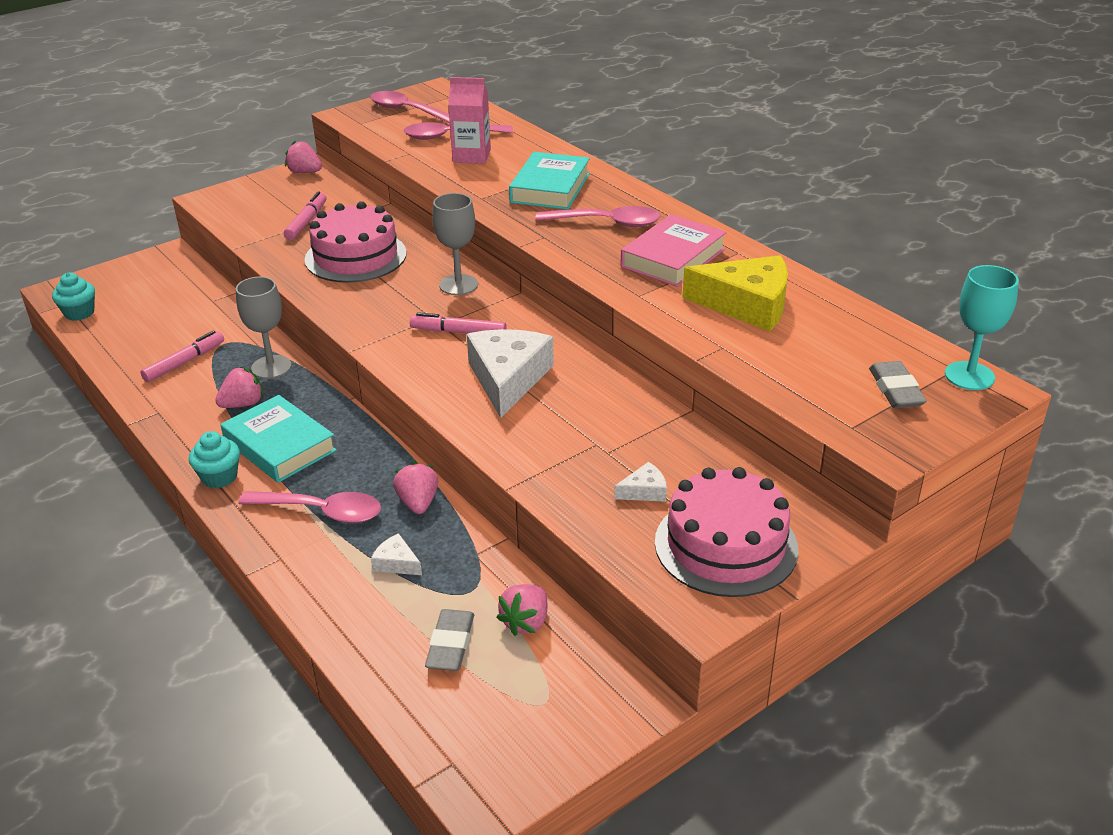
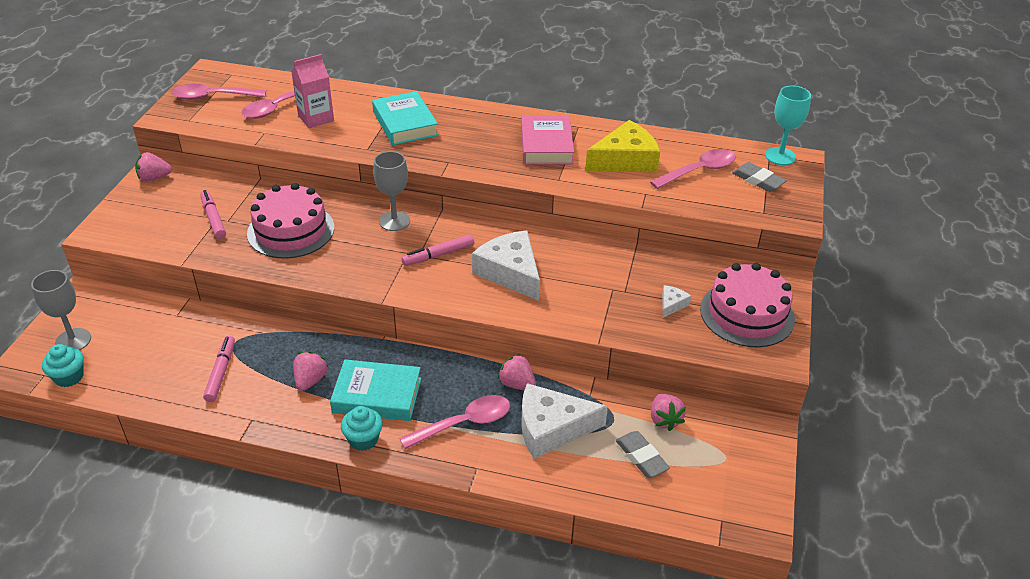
camera: 40 degrees left, 5 degrees up
grey goblet [236,276,292,379] -> grey goblet moved to [31,270,91,350]
white cheese [371,533,422,575] -> white cheese [521,383,608,459], size x2.26
pink spoon [535,206,661,227] -> pink spoon moved to [650,149,736,189]

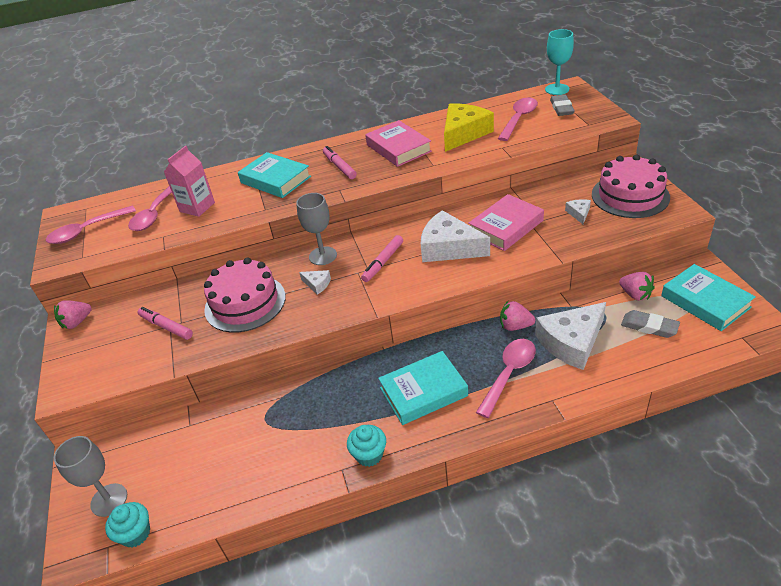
camera: 25 degrees left, 0 degrees up
pink marker [203,336,235,402] -> pink marker moved to [323,146,357,179]
pink strawberry [293,351,328,391] -> none
turquoise cupcake [341,406,383,451] -> turquoise cupcake moved to [347,425,386,467]
grey eraser [732,162,787,192] -> grey eraser turned 75 degrees clockwise [550,95,575,116]
none -> white cheese [299,270,331,295]
none -> pink book [468,194,544,251]
none -> turquoise book [661,264,756,331]

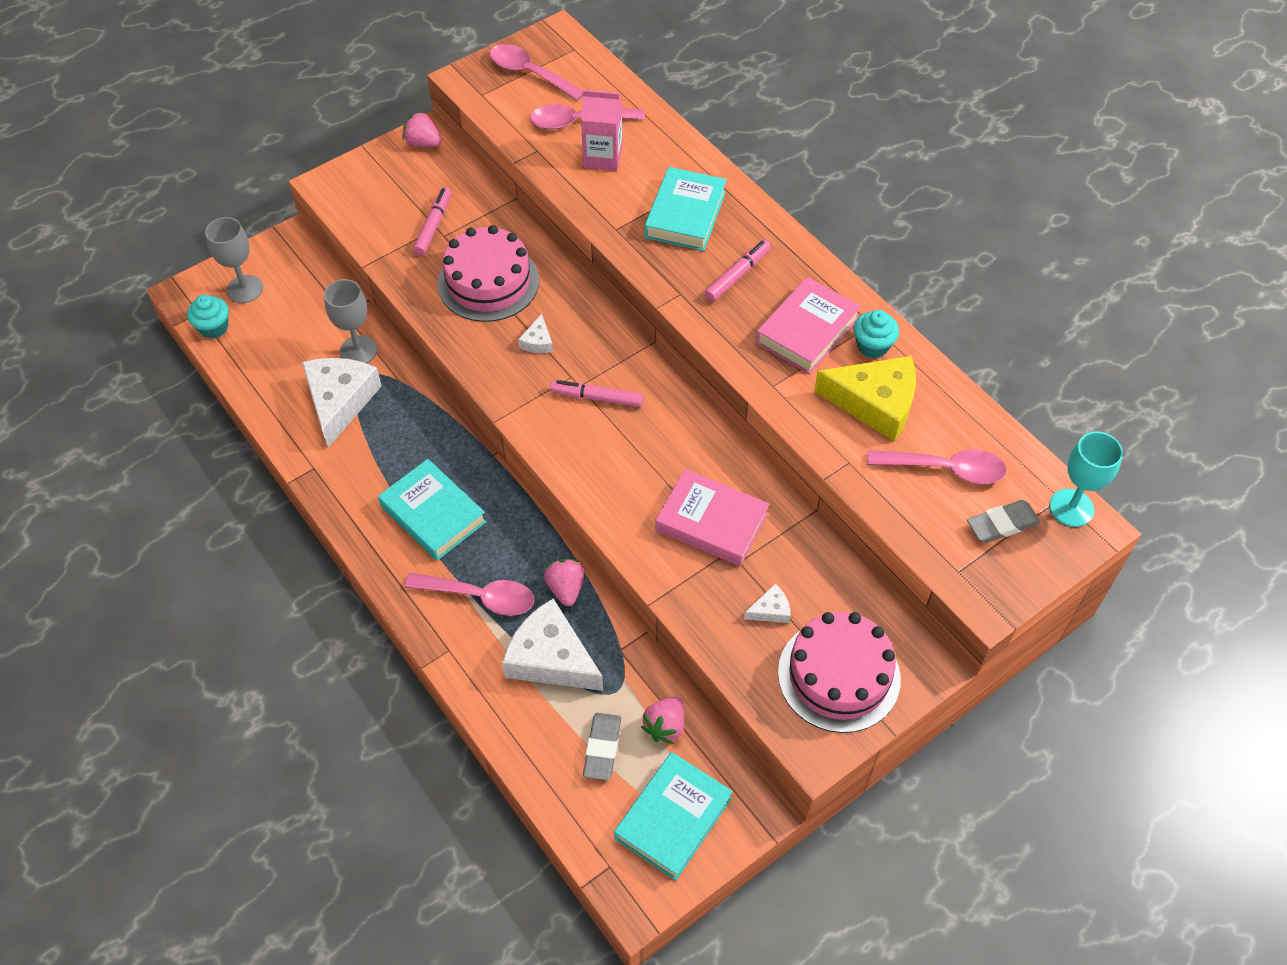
camera: 65 degrees right, 15 degrees up
grey goblet [296,193,337,265] -> grey goblet moved to [324,279,377,363]
turquoise cupcake [347,425,386,467] -> turquoise cupcake moved to [854,310,899,358]
white cheese [421,210,490,262] -> white cheese moved to [302,358,382,447]

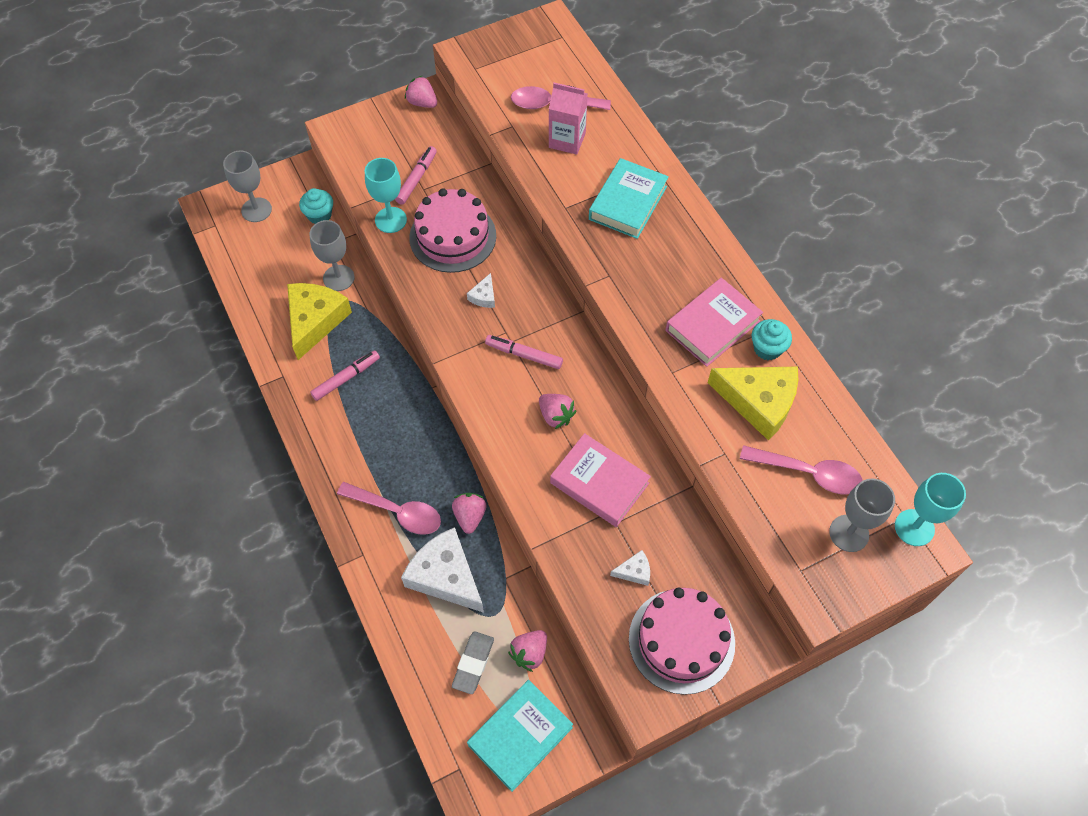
camera: 10 degrees right, 5 degrees up
turquoise cupcake [187,295,229,338] -> turquoise cupcake moved to [299,188,333,224]
white cheese [302,358,382,447] -> yellow cheese [287,283,352,360]
turquoise book [378,459,487,561] -> none
pink spoon [490,44,583,101] -> none
pink marker [705,240,771,302] -> pink marker moved to [310,350,380,401]
grey eraser [967,500,1041,543] -> grey goblet [829,478,895,552]
none -> turquoise goblet [365,158,407,233]
none -> pink strawberry [539,394,576,429]

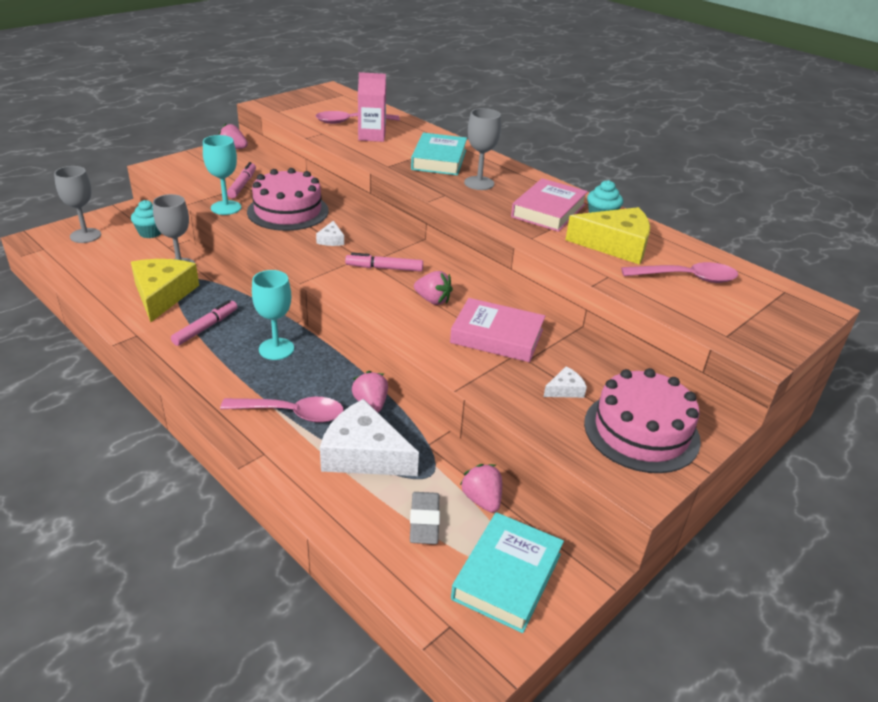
camera: 20 degrees left, 25 degrees down
pink strawberry [508,630,547,672] -> pink strawberry turned 135 degrees clockwise [460,464,502,513]
grey goblet [829,478,895,552] -> grey goblet moved to [464,108,501,190]
turquoise goblet [895,473,966,546] -> turquoise goblet moved to [252,270,294,360]

